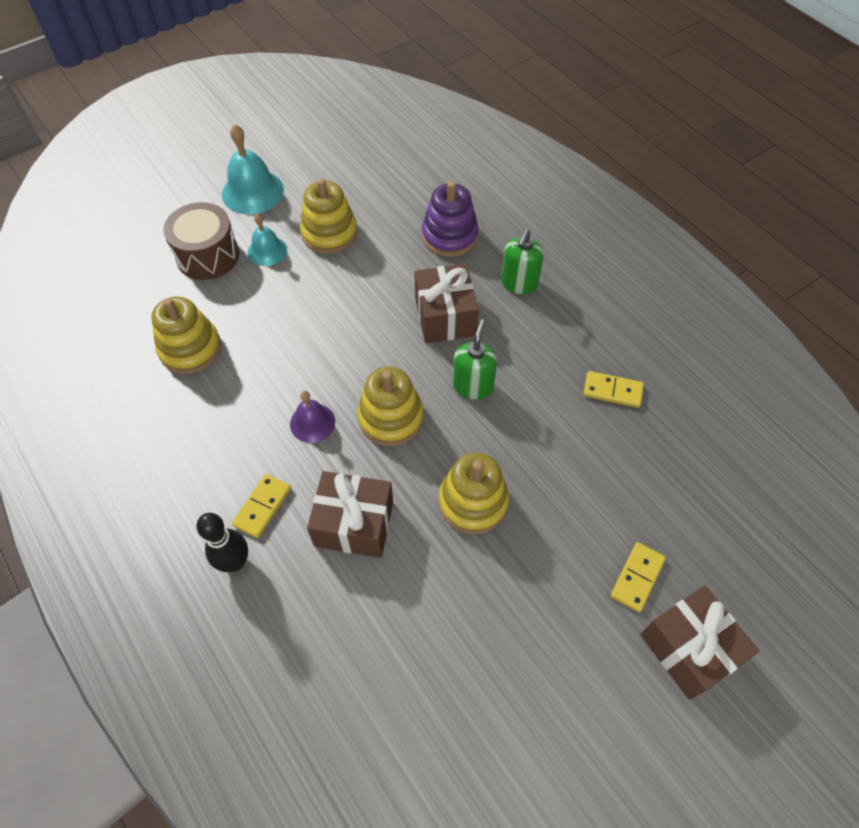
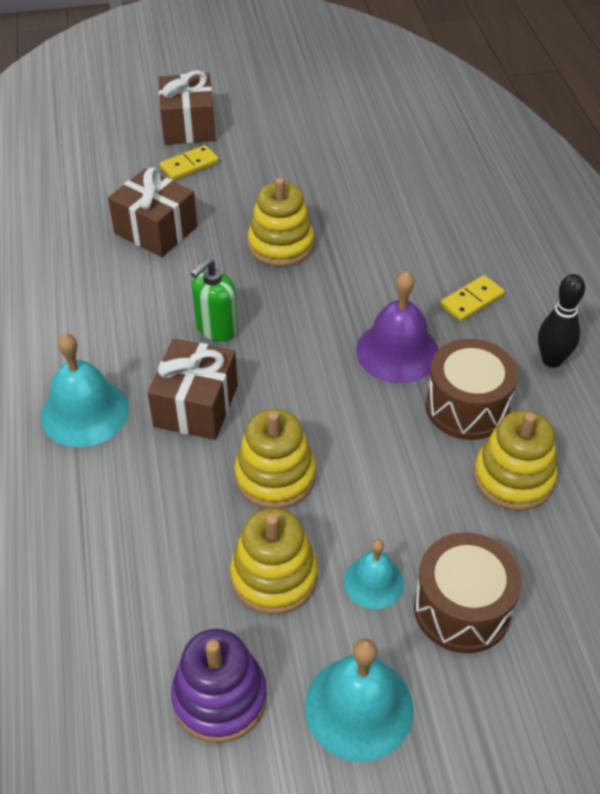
camera: 155 degrees left, 10 degrees down
black bowling pin [196,513,248,572] -> black bowling pin moved to [538,274,585,368]
purple bell [290,391,335,443] -> purple bell [356,271,439,383], size x1.66
brown gift [307,471,393,558] -> brown gift moved to [108,167,197,257]
yellow stacking toy [357,366,424,446] -> yellow stacking toy moved to [234,409,316,509]
purple stacking toy [422,181,479,257] -> purple stacking toy moved to [171,629,267,743]
green soap dispenser [501,229,544,294] -> turquoise bell [41,333,129,447]
yellow domino [583,371,644,408] -> none
none -> brown drum [425,339,518,440]

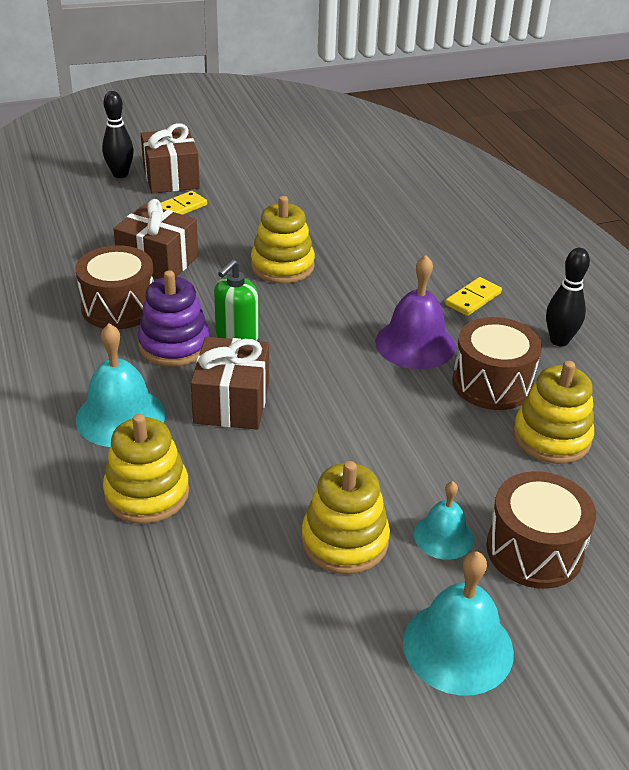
camera: 10 degrees left, 10 degrees down
purple stacking toy [171,629,267,743] -> purple stacking toy moved to [138,270,209,366]
yellow stacking toy [234,409,316,509] -> yellow stacking toy moved to [103,414,189,524]
none -> brown drum [75,245,154,330]
none -> black bowling pin [102,91,134,178]

